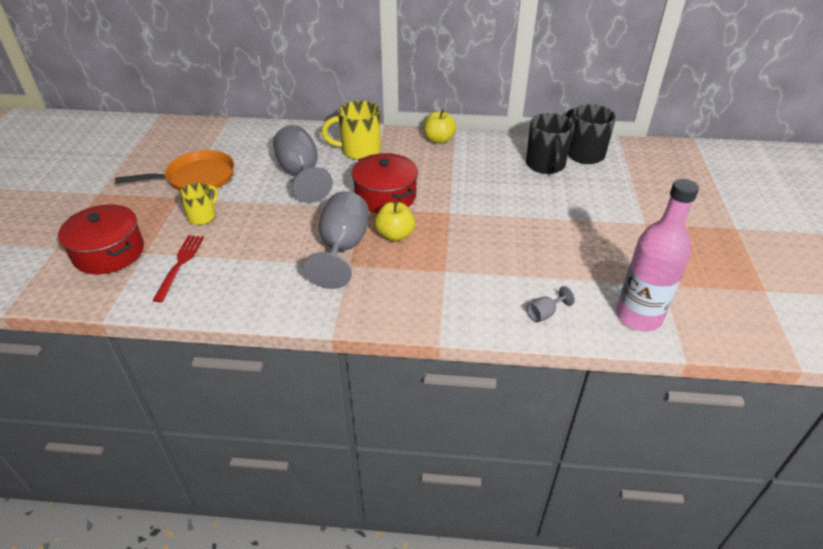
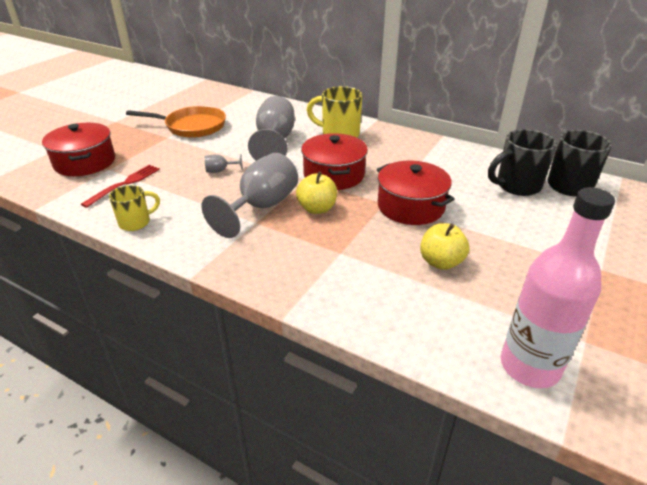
camera: 25 degrees right, 5 degrees down
yellow mug [179,183,218,225] -> yellow mug moved to [109,185,160,231]
yellow apple [424,109,457,144] -> yellow apple moved to [420,223,469,270]
black mug [526,113,574,174] -> black mug turned 45 degrees clockwise [488,129,557,196]
grey goblet [527,286,575,322] -> grey goblet moved to [205,154,243,173]
none -> red pot [377,161,454,225]

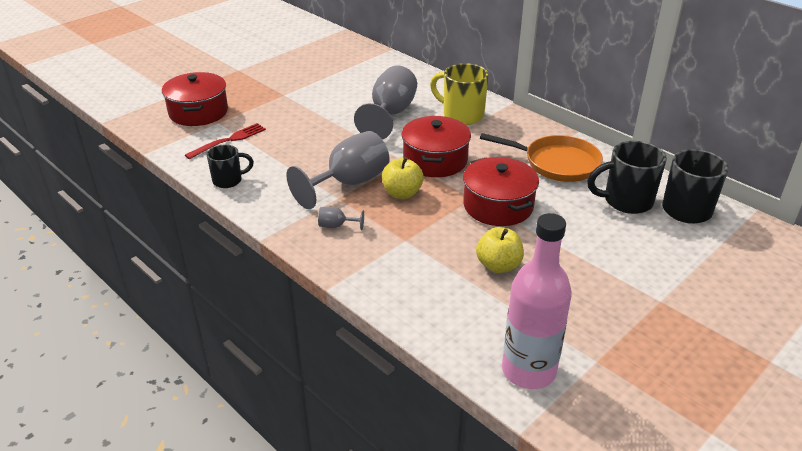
camera: 15 degrees right, 0 degrees up
yellow mug [109,185,160,231] -> black mug [207,145,254,188]
orange pan [126,106,226,138] -> orange pan moved to [480,133,603,182]
grey goblet [205,154,243,173] -> grey goblet moved to [318,207,364,230]

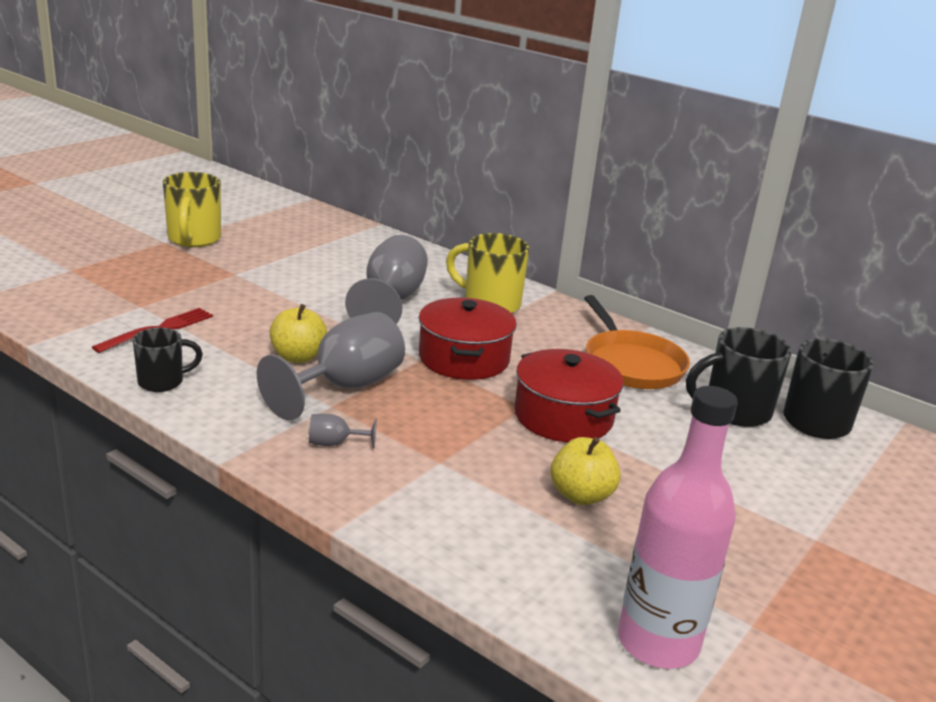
camera: 10 degrees left, 10 degrees down
red pot [162,72,228,126] -> none
yellow apple [382,157,424,199] -> yellow apple moved to [270,304,327,363]
orange pan [480,133,603,182] -> orange pan turned 60 degrees clockwise [584,295,690,389]
none -> yellow mug [163,172,221,247]

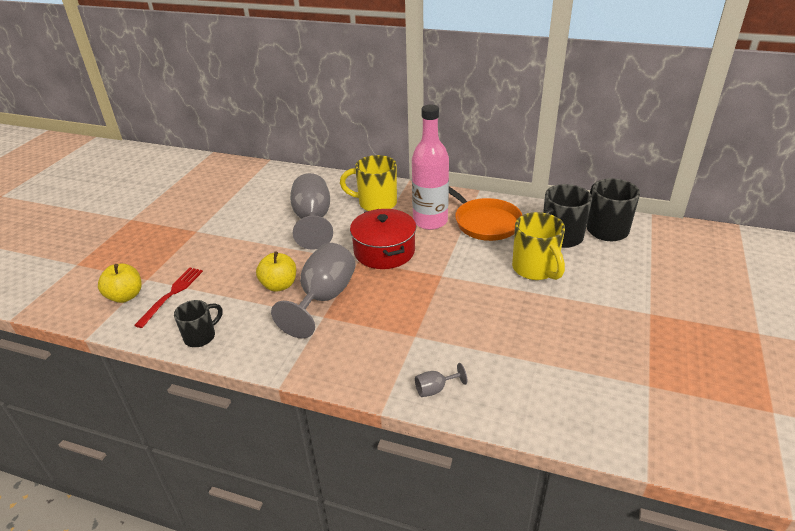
camera: 15 degrees left, 10 degrees up
yellow mug [163,172,221,247] -> yellow mug moved to [512,212,565,280]
grey goblet [309,414,377,449] -> grey goblet moved to [415,363,467,397]
red pot [514,349,623,442] -> none
yellow apple [551,437,621,505] -> yellow apple moved to [98,263,142,303]
pink bottle [618,386,737,669] -> pink bottle moved to [412,105,449,230]

